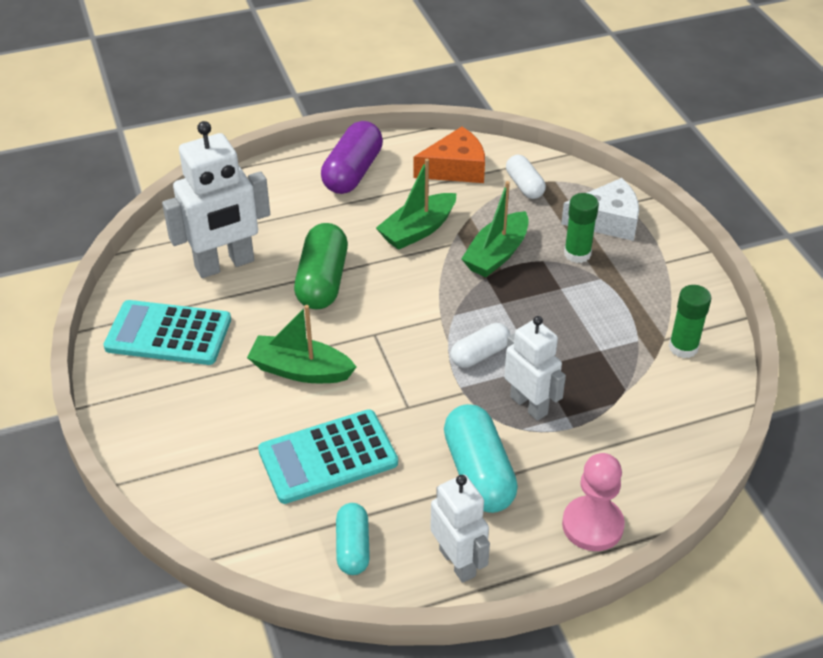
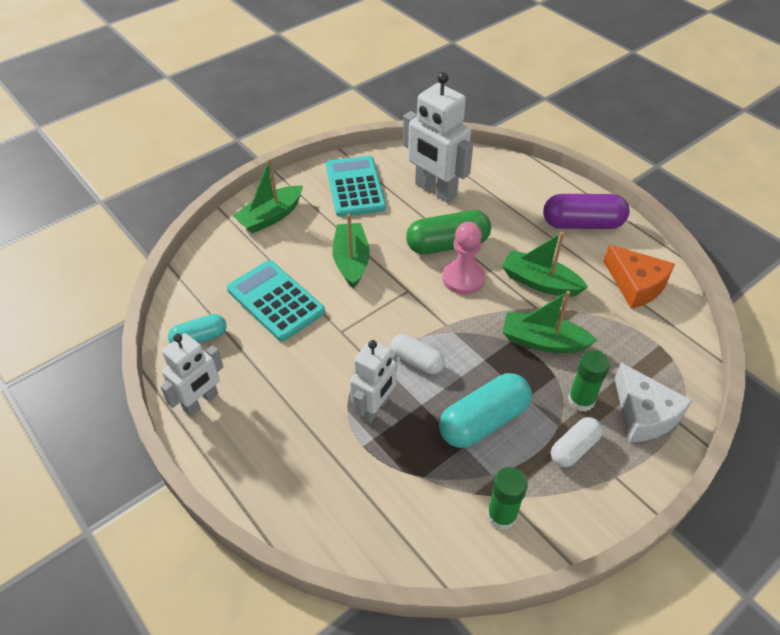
camera: 70 degrees right, 5 degrees up
turquoise capsule [444,404,518,513] -> turquoise capsule moved to [439,373,532,448]
white capsule [506,155,546,199] -> white capsule moved to [551,417,603,467]
pink pawn [562,453,625,551] -> pink pawn moved to [442,222,485,295]
none -> green boat [233,158,303,234]

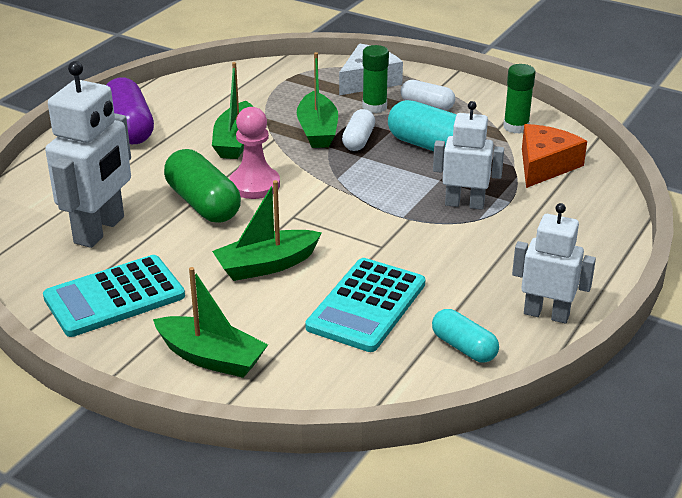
camera: 110 degrees left, 15 degrees down
white capsule [391,334,445,374] -> white capsule moved to [342,109,375,151]
orange cheese [603,245,675,309] -> orange cheese moved to [522,124,587,188]

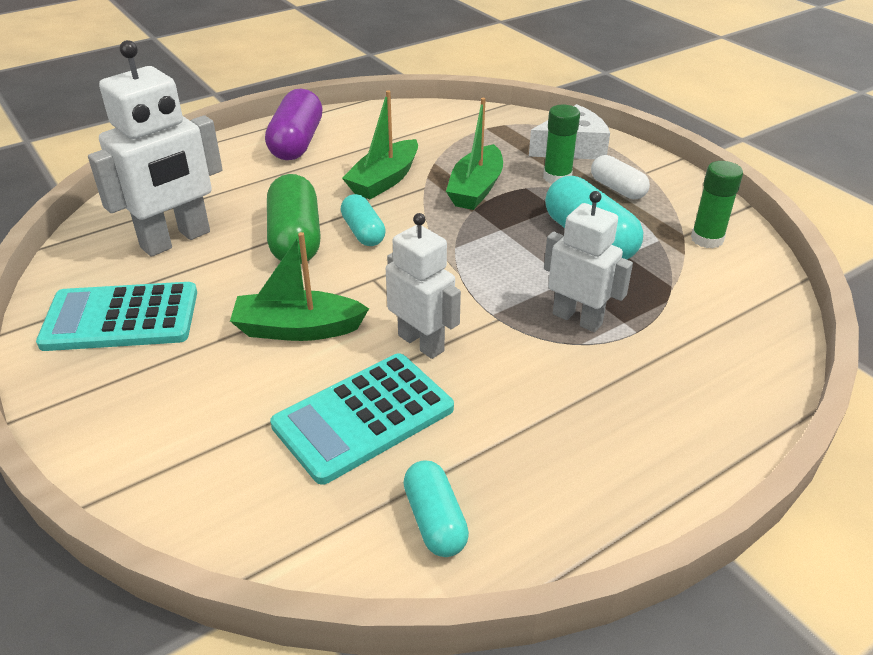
camera: 25 degrees right, 5 degrees up
green boat [153,267,268,378] -> none
pink pawn [229,107,280,199] -> turquoise capsule [341,194,386,246]
white capsule [342,109,375,151] -> none
white robot [512,203,596,323] -> white robot moved to [386,213,461,359]
orange cheese [522,124,587,188] -> none

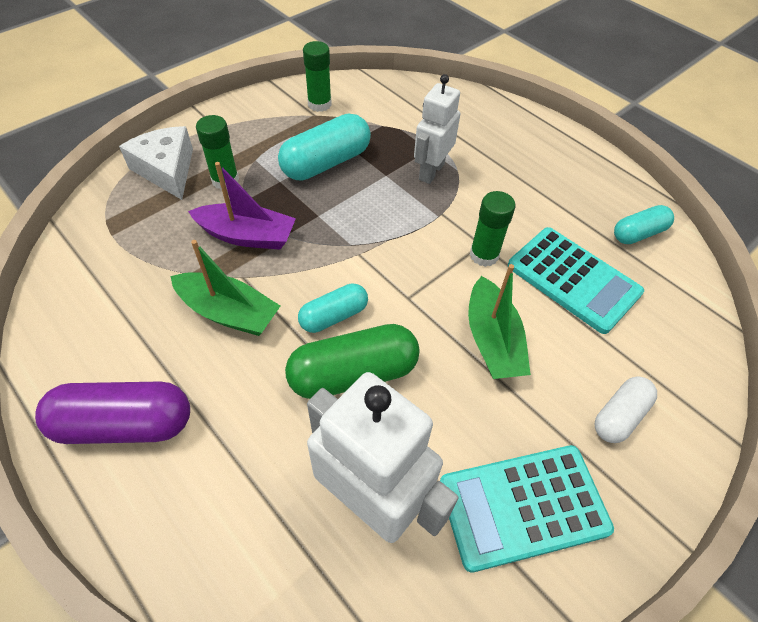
camera: 100 degrees left, 15 degrees up
turquoise calculator [36,282,197,351] -> turquoise calculator turned 90 degrees clockwise [440,445,614,573]
white robot [386,213,461,359] -> green glue stick [470,191,515,267]
green boat [446,98,503,210] -> purple boat [188,162,296,250]
white capsule [591,155,650,199] -> white capsule moved to [595,376,657,443]

